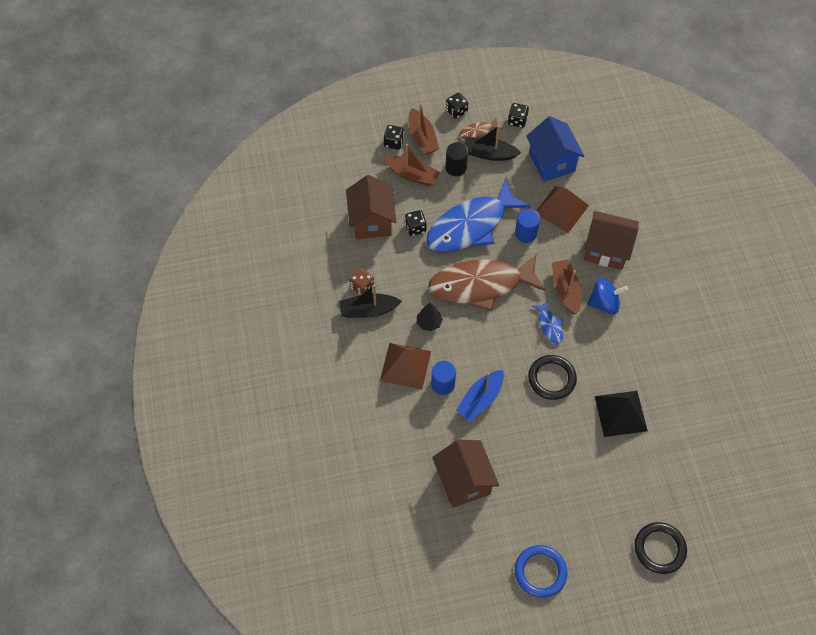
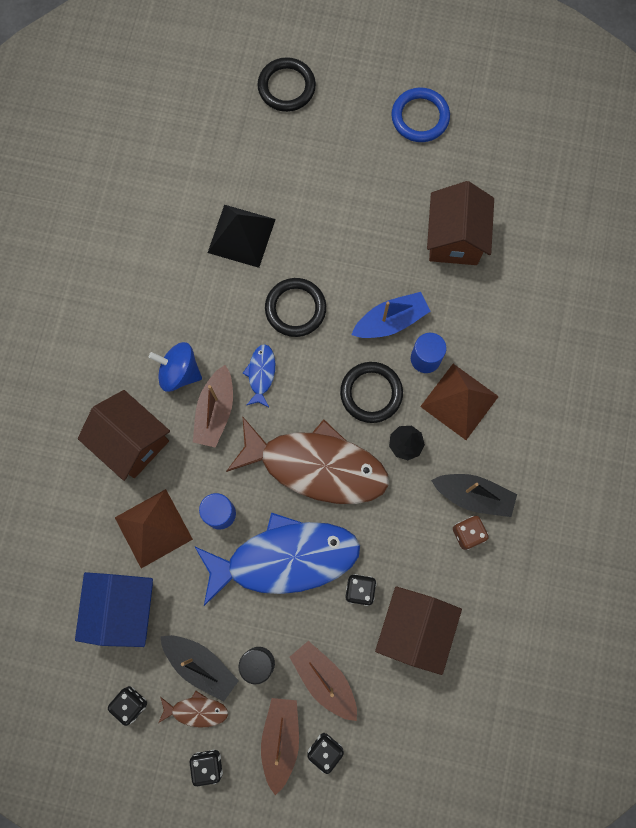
camera: 155 degrees left, 15 degrees up
none -> black ring [340,362,403,423]

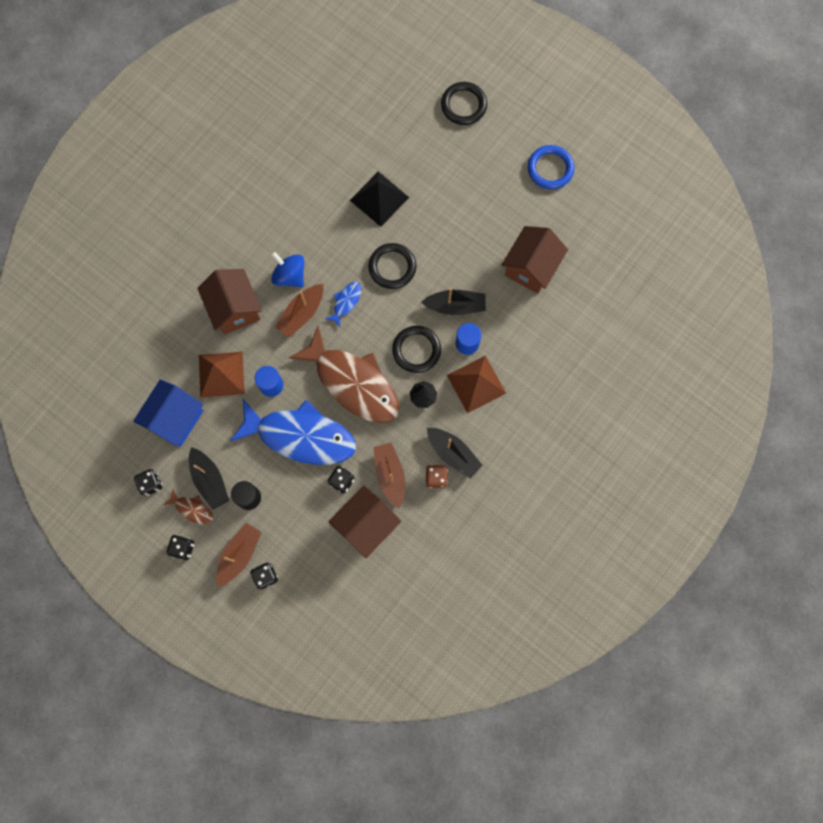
camera: 25 degrees right, 0 degrees up
brown boat [290,641,357,721] -> brown boat moved to [374,443,405,509]
blue boat [351,292,431,338] -> black boat [421,288,486,315]

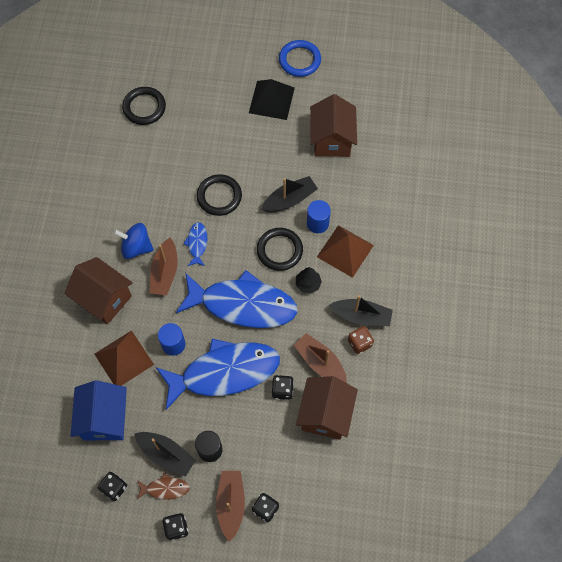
camera: 30 degrees left, 10 degrees down
brown fish [289,326,399,423] -> blue fish [176,270,298,328]
black pyramid [350,171,409,227] -> black pyramid moved to [249,79,295,120]
black ring [441,82,487,125] -> black ring moved to [122,87,166,125]

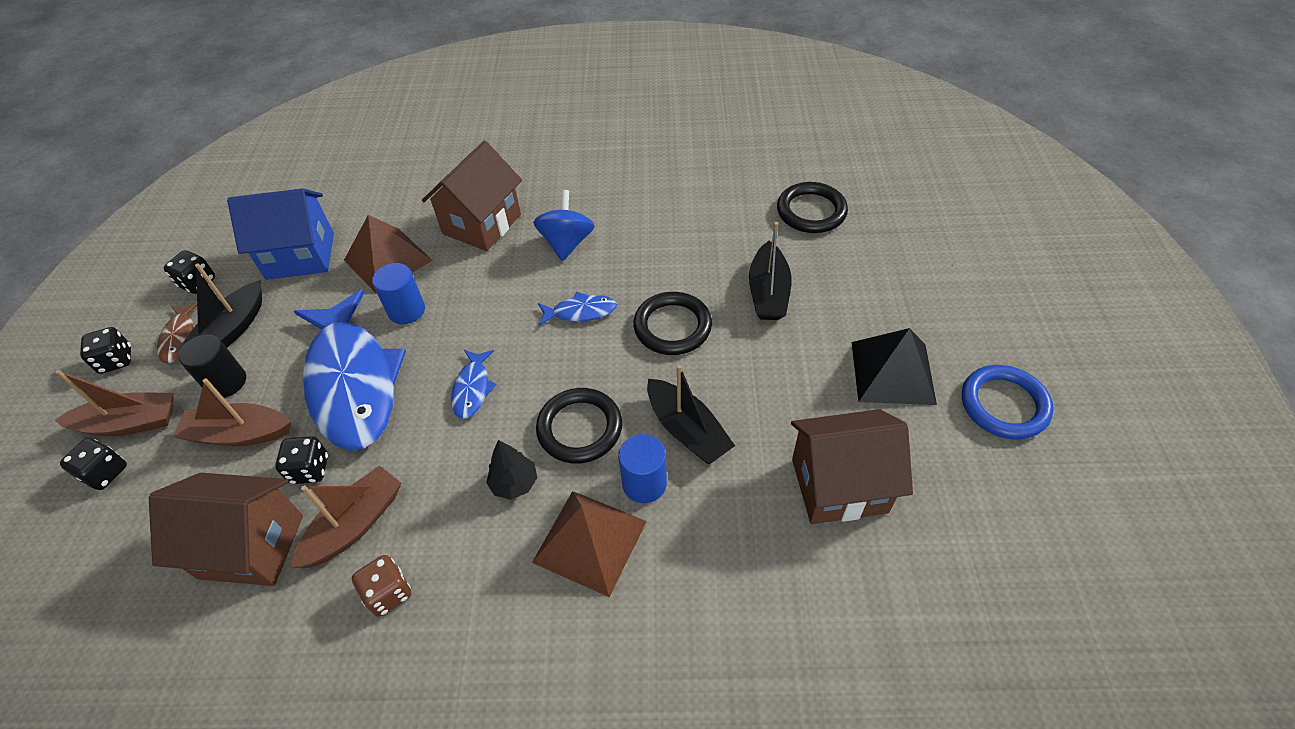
camera: 85 degrees right, 15 degrees down
brown boat [150,238,178,295] -> brown boat moved to [173,378,291,446]
blue fish [176,270,298,328] -> blue fish [451,350,497,419], size x0.41
black boat [328,295,393,326] -> black boat moved to [749,222,792,320]

